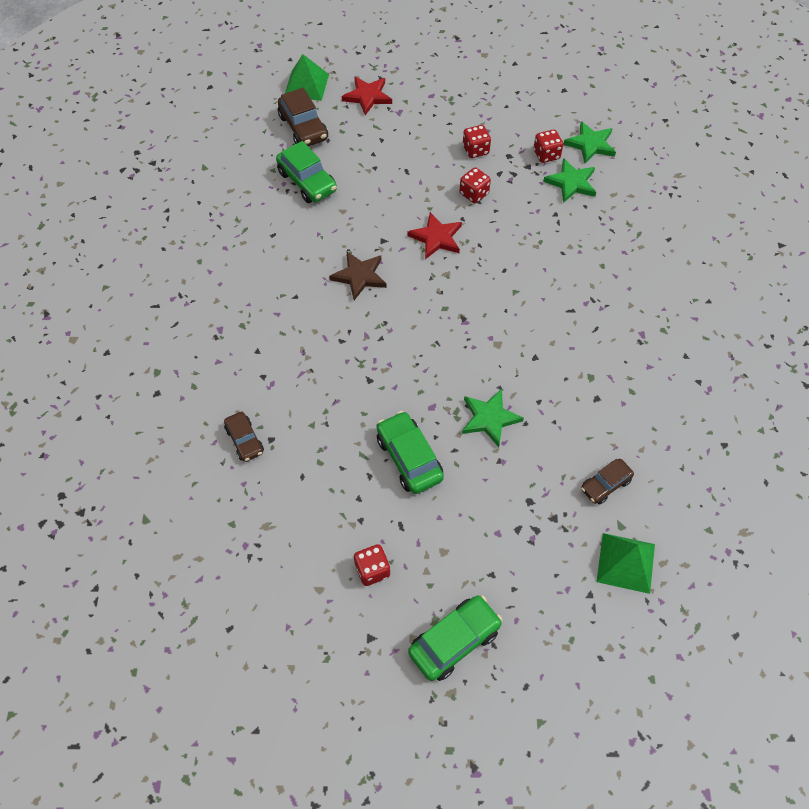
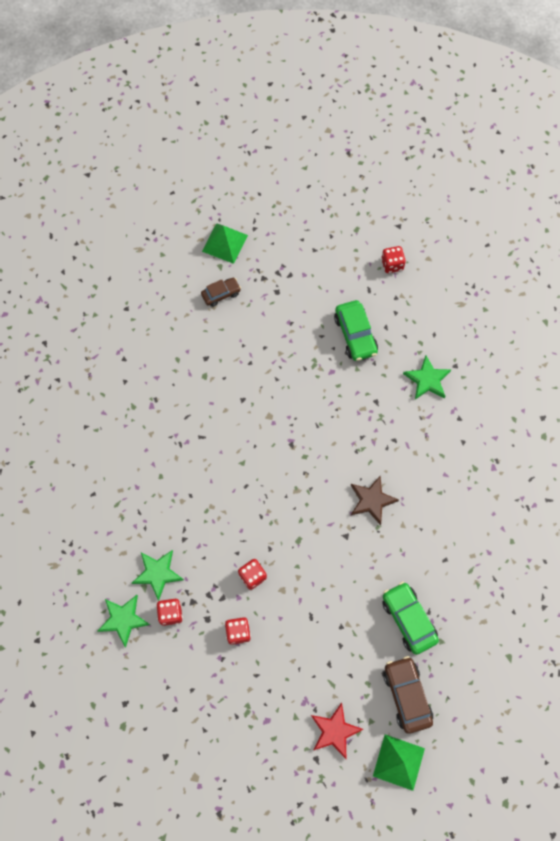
camera: 170 degrees left, 10 degrees up
brown car [224,412,264,462] -> none
red star [407,212,462,259] -> none
green car [408,595,503,681] -> none
green star [462,389,524,447] -> green star moved to [403,355,452,399]

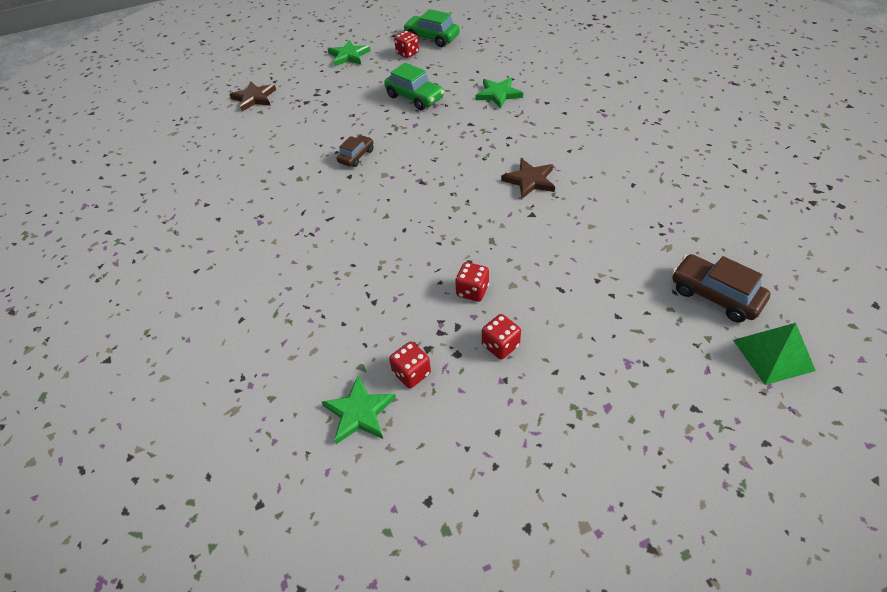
camera: 30 degrees left, 20 degrees down
green star [132,550,184,601] -> green star moved to [328,40,370,66]
brown car [201,278,241,307] -> brown car moved to [337,135,374,167]
green pyramid [202,223,248,264] -> brown star [229,81,276,111]
red star [311,702,364,759] -> none
green car [382,582,439,655] -> green car moved to [403,9,460,47]

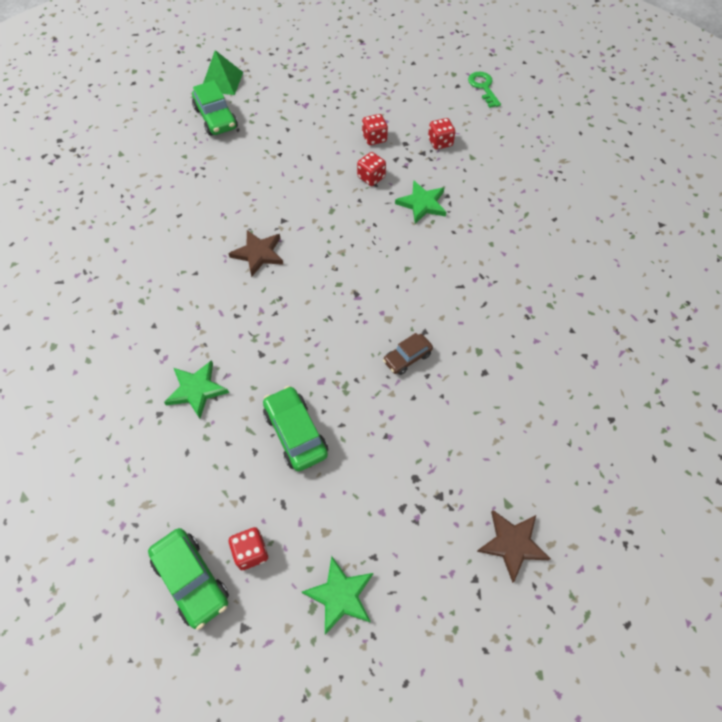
camera: 160 degrees left, 10 degrees up
green star [322,375,396,444] -> green star moved to [395,181,446,224]
brown car [672,254,771,323] -> green car [192,80,238,136]
none -> green key [468,72,501,108]

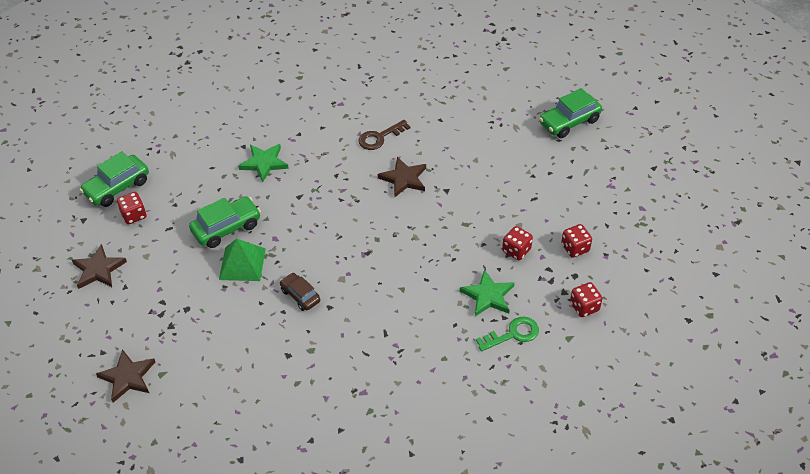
camera: 85 degrees right, 10 degrees down
green pyramid [203,50,243,95] -> green pyramid moved to [219,239,266,281]
green star [302,556,373,635] -> brown star [72,244,127,289]
green key [468,72,501,108] -> green key moved to [476,316,539,352]
none -> brown key [358,120,410,150]

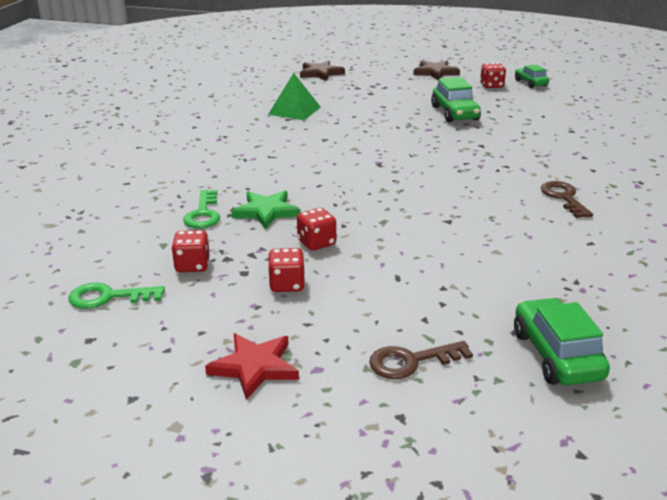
camera: 110 degrees right, 20 degrees down
green car [80,151,149,207] -> green car [515,64,549,88], size x0.63
green pyramid [219,239,266,281] -> green pyramid moved to [268,73,321,120]
green star [238,144,289,183] -> none
brown car [280,272,320,311] -> none
brown star [378,157,426,198] -> none
none -> green key [68,283,165,309]
none -> red star [205,333,299,400]
none -> brown key [369,341,473,379]

